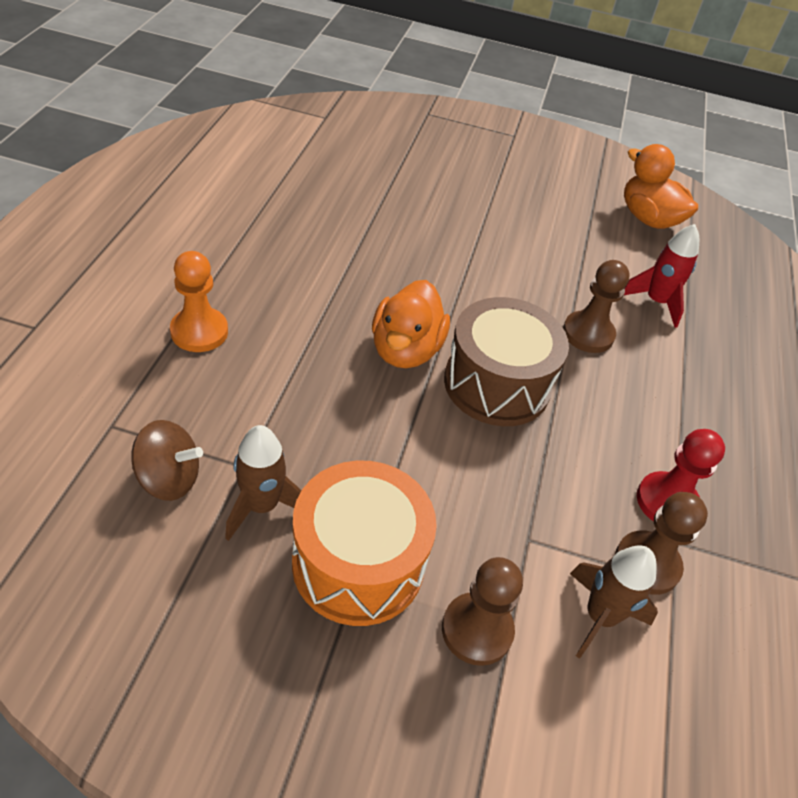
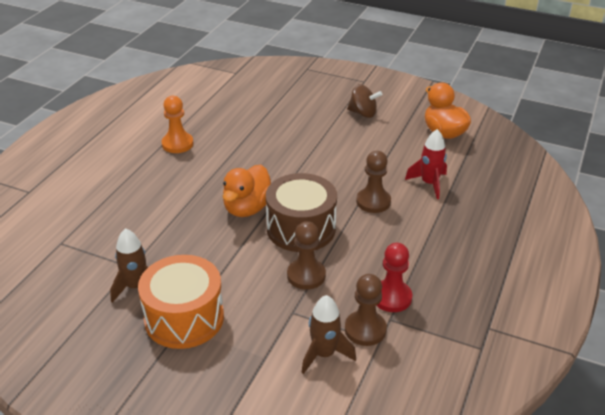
camera: 15 degrees right, 10 degrees down
brown spinning top [131,420,203,501] -> brown spinning top moved to [347,84,382,118]
orange pawn [170,251,228,352] -> orange pawn moved to [161,96,193,153]
brown pawn [442,557,523,666] -> brown pawn moved to [287,221,326,289]

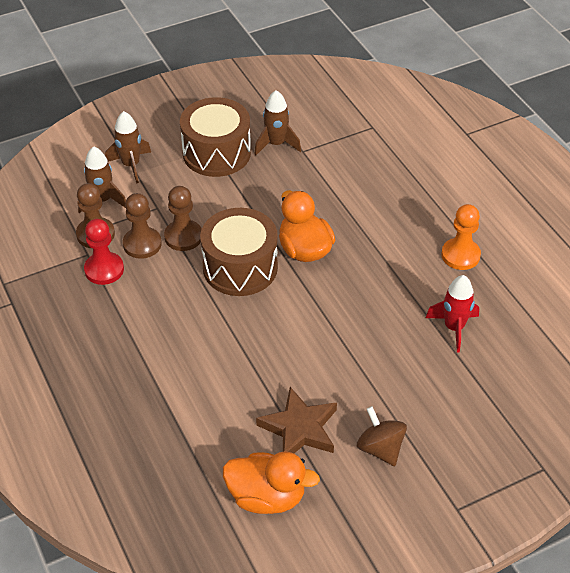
camera: 130 degrees right, 10 degrees up
orange drum [138,255,224,349] -> brown drum [180,97,251,177]
brown spinning top [347,84,382,118] -> brown spinning top turned 90 degrees clockwise [357,406,407,466]
brown pawn [356,151,391,213] -> brown pawn moved to [123,193,162,259]
red rocket [405,129,447,199] -> red rocket moved to [426,275,479,352]
none -> brown rocket [105,111,151,184]
none -> brown star [256,387,337,453]

